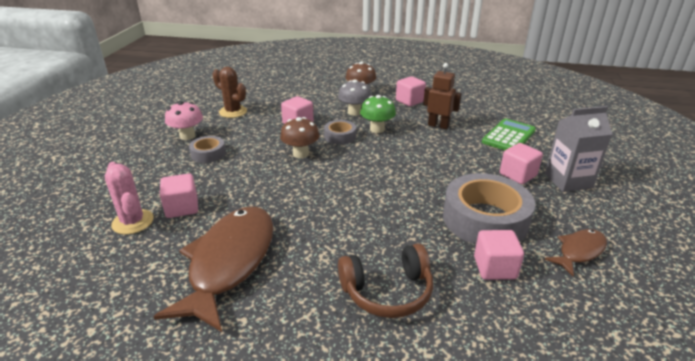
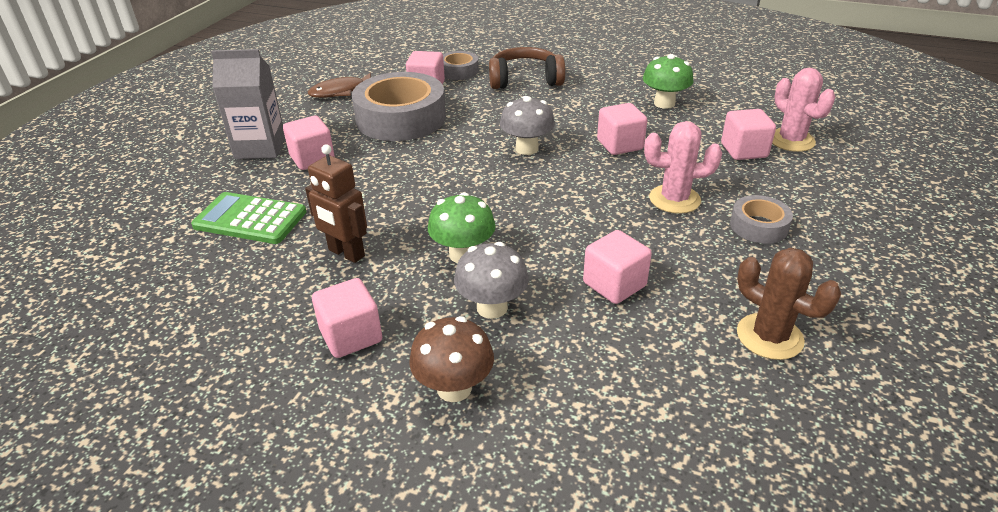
camera: 170 degrees left, 5 degrees up
brown fish [153,206,274,332] -> green mushroom [643,54,693,109]
pink mushroom [165,101,203,140] -> none
brown mushroom [280,117,319,158] -> none
grey tape [324,120,356,144] -> grey tape moved to [443,51,479,80]
green calculator [482,118,536,150] -> green calculator turned 60 degrees clockwise [191,192,307,244]
none -> grey mushroom [500,96,555,155]
none -> pink cube [597,103,647,155]
none -> pink cactus [644,121,722,214]

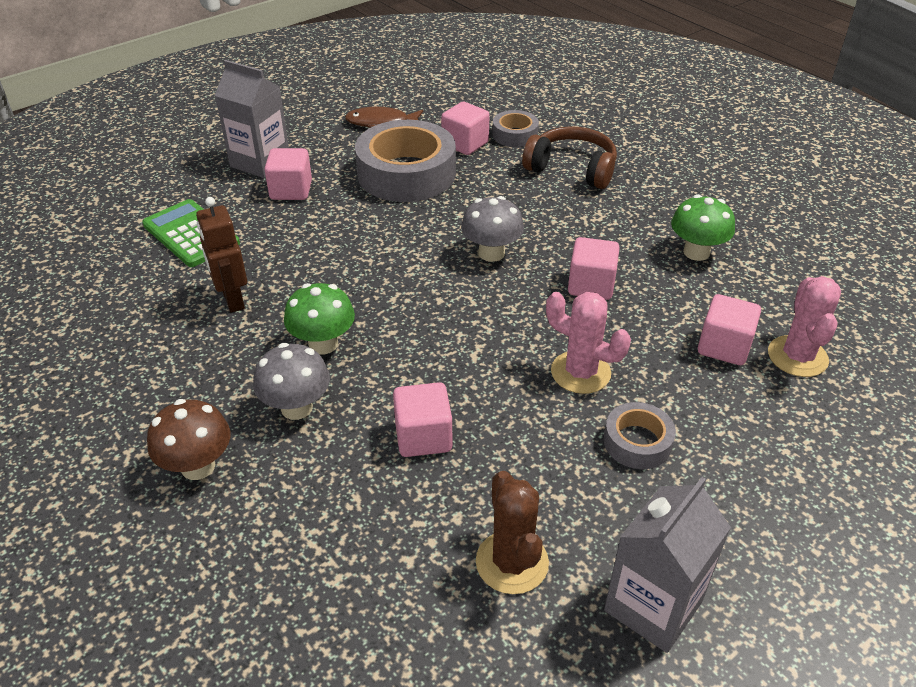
camera: 30 degrees right, 5 degrees up
pink cube [312,278,382,358] -> none
none -> grey carton [604,477,731,653]

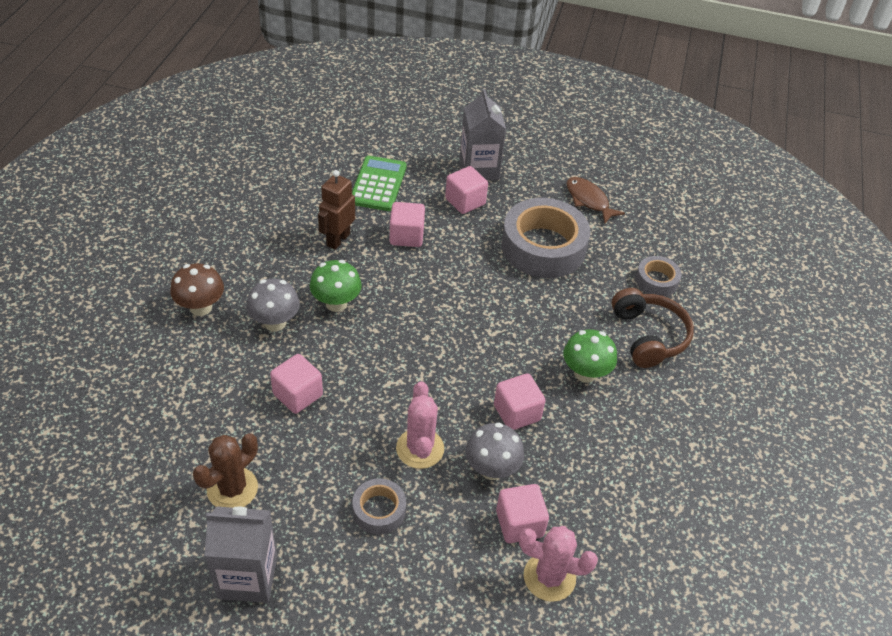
camera: 50 degrees right, 5 degrees up
pink cube [441,102,490,155] -> pink cube moved to [389,202,425,247]
grey mushroom [461,196,524,262] -> grey mushroom moved to [465,423,524,480]
green mushroom [671,195,735,261] -> green mushroom moved to [563,329,617,383]
pink cactus [768,276,841,377] -> pink cactus turned 45 degrees clockwise [519,526,598,602]

